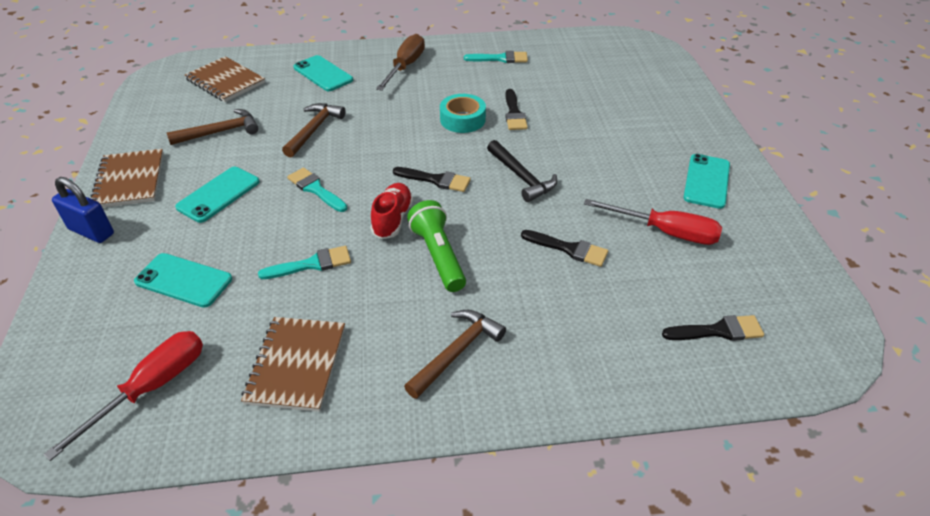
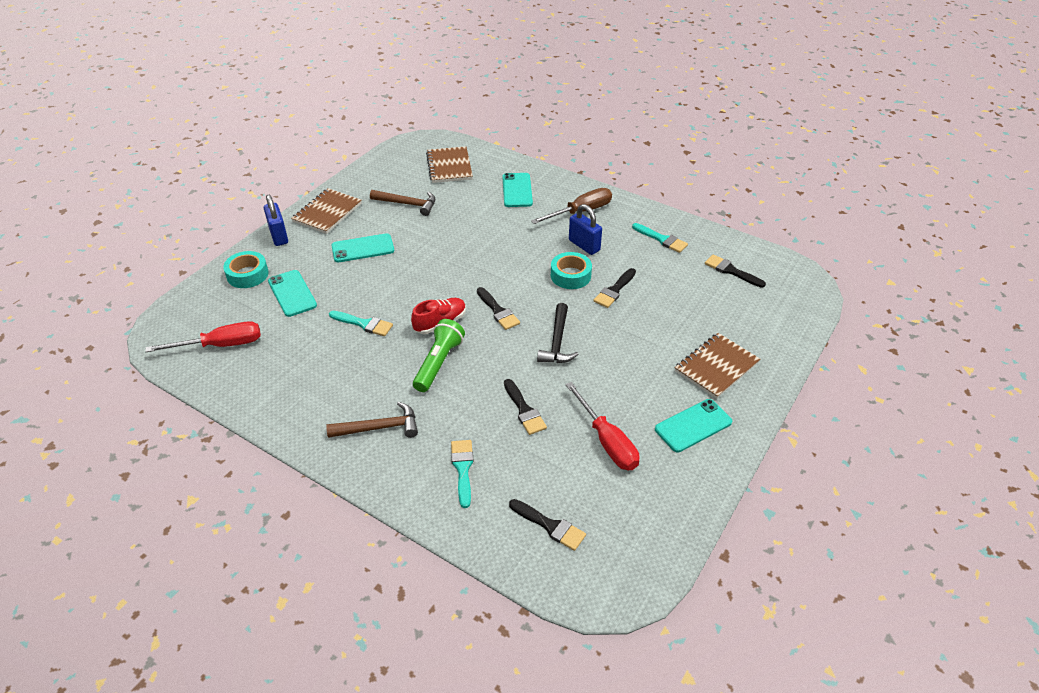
camera: 40 degrees right, 0 degrees up
brown notebook [241,317,345,412] -> brown notebook moved to [675,333,760,399]
brown hammer [282,103,346,157] -> none
turquoise brush [287,168,347,212] -> turquoise brush moved to [451,440,474,508]
none -> turquoise tape [223,251,269,288]
none -> blue padlock [569,204,602,255]
none -> black brush [705,254,766,288]

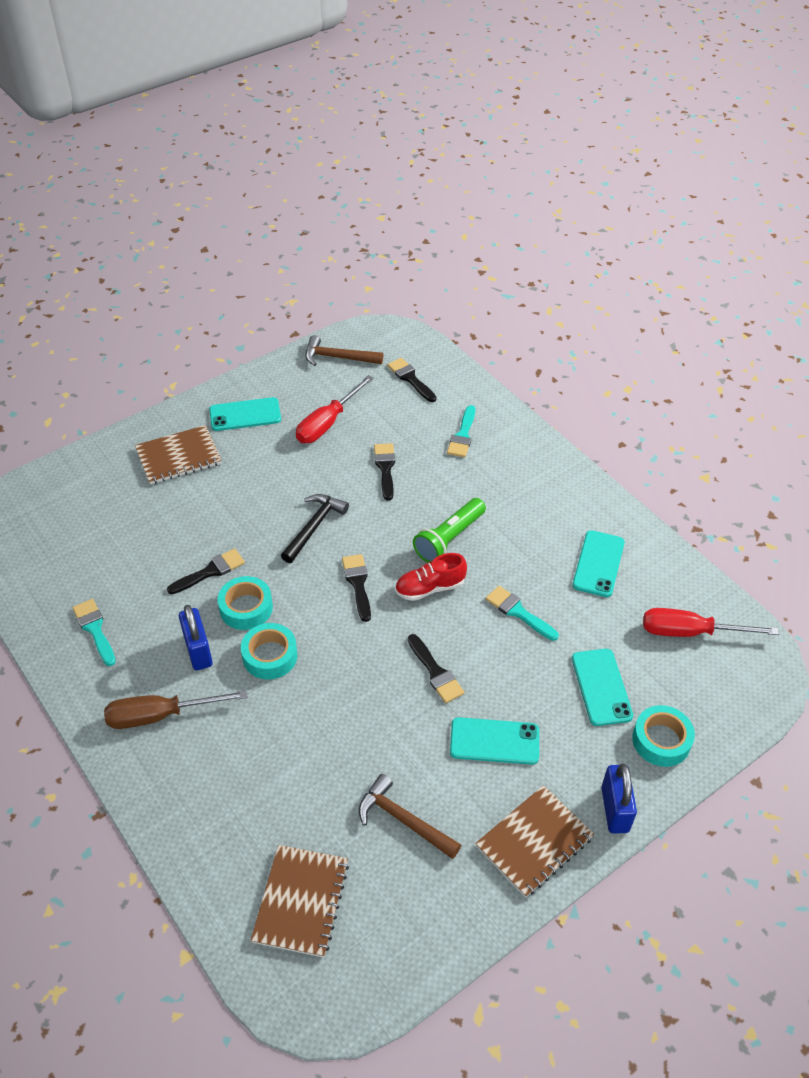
camera: 160 degrees left, 5 degrees up
brown hammer [326,402,418,438] -> brown hammer moved to [305,335,383,366]
turquoise phone [502,173,533,207] -> turquoise phone moved to [572,530,625,597]
red screwdriver [565,382,639,470] -> red screwdriver turned 135 degrees counterclockwise [296,375,374,443]
black brush [705,254,766,288] -> black brush moved to [408,634,465,703]
none -> turquoise tape [241,623,298,680]

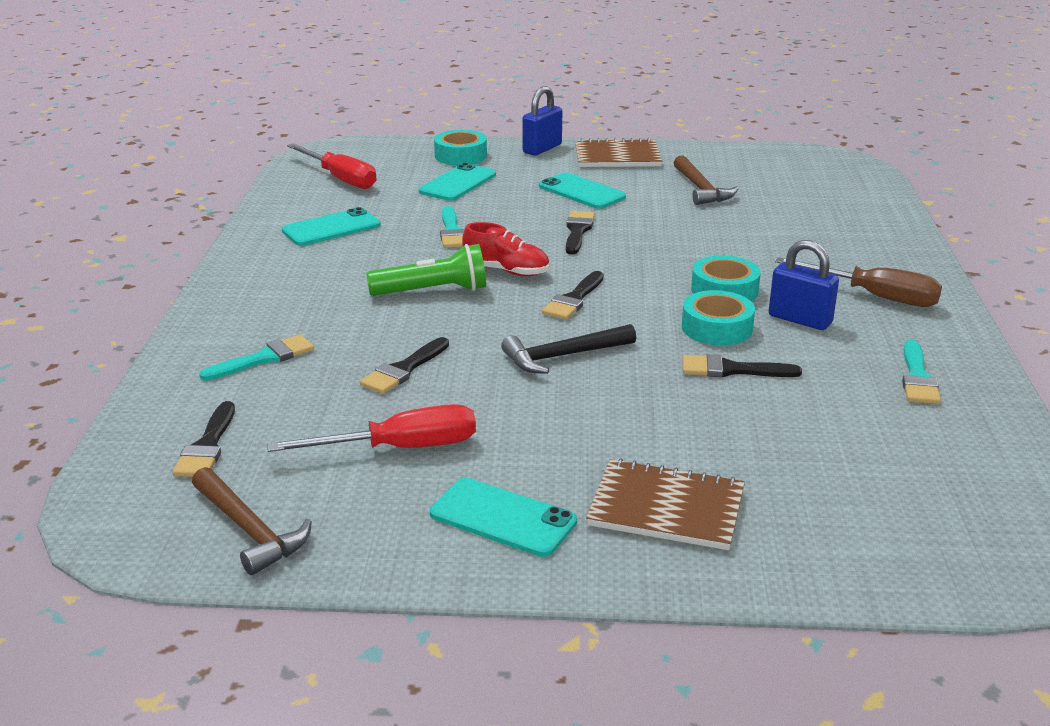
camera: 140 degrees left, 20 degrees down
blue padlock [179,605,213,671] -> blue padlock turned 75 degrees counterclockwise [769,240,839,330]
brown notebook [251,845,349,958] -> none

